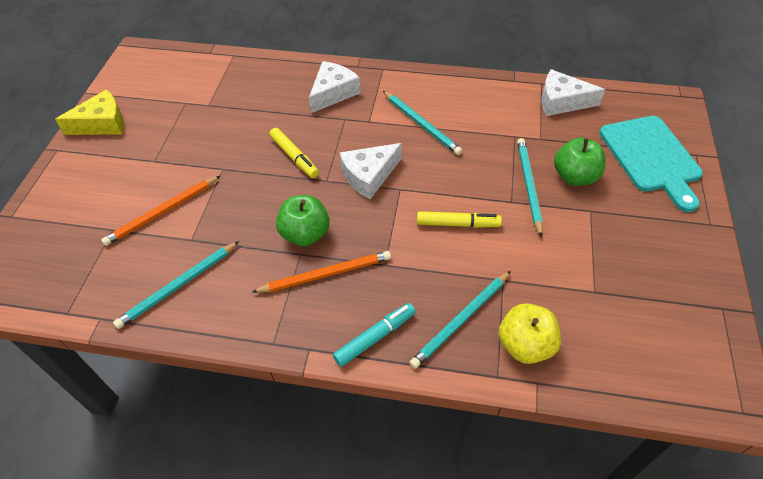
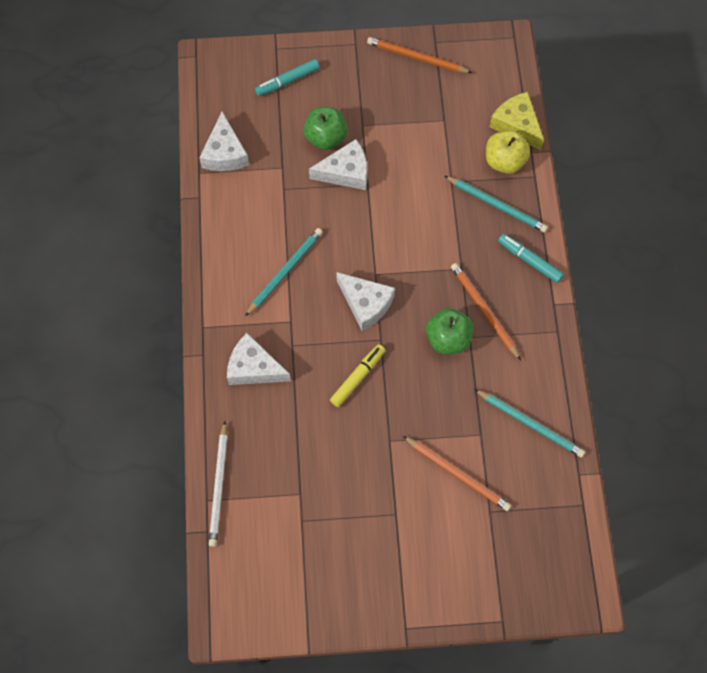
camera: 105 degrees left, 15 degrees up
yellow cheese [55,90,124,135] -> yellow cheese moved to [490,92,544,150]
yellow marker [417,211,502,228] -> none
turquoise pencil [517,138,543,237] -> white cheese [309,139,367,190]
turquoise cutting board [599,116,703,212] -> turquoise marker [255,59,320,96]
none -> white pencil [209,421,228,547]
none -> orange pencil [367,37,472,73]

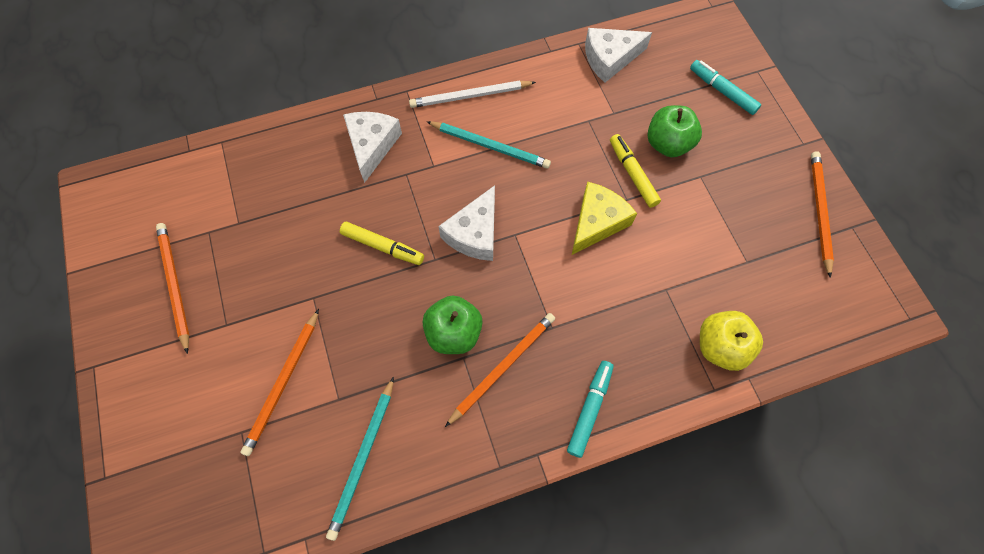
camera: 75 degrees right, 0 degrees up
white pencil [209,421,228,547] -> white pencil moved to [409,80,536,108]
white cheese [309,139,367,190] -> yellow marker [610,134,661,208]
turquoise pencil [445,176,548,233] -> none
yellow cheese [490,92,544,150] -> yellow cheese moved to [572,182,637,255]
none -> orange pencil [156,223,189,354]

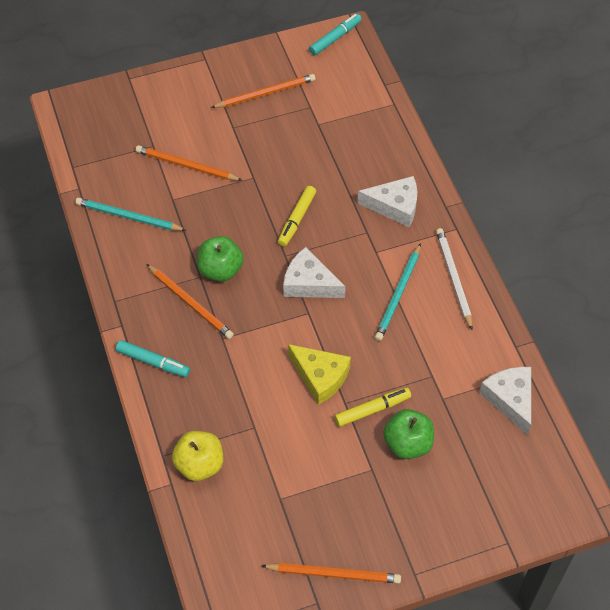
camera: 90 degrees right, 10 degrees down
turquoise marker [690,60,761,115] -> turquoise marker moved to [309,14,362,55]

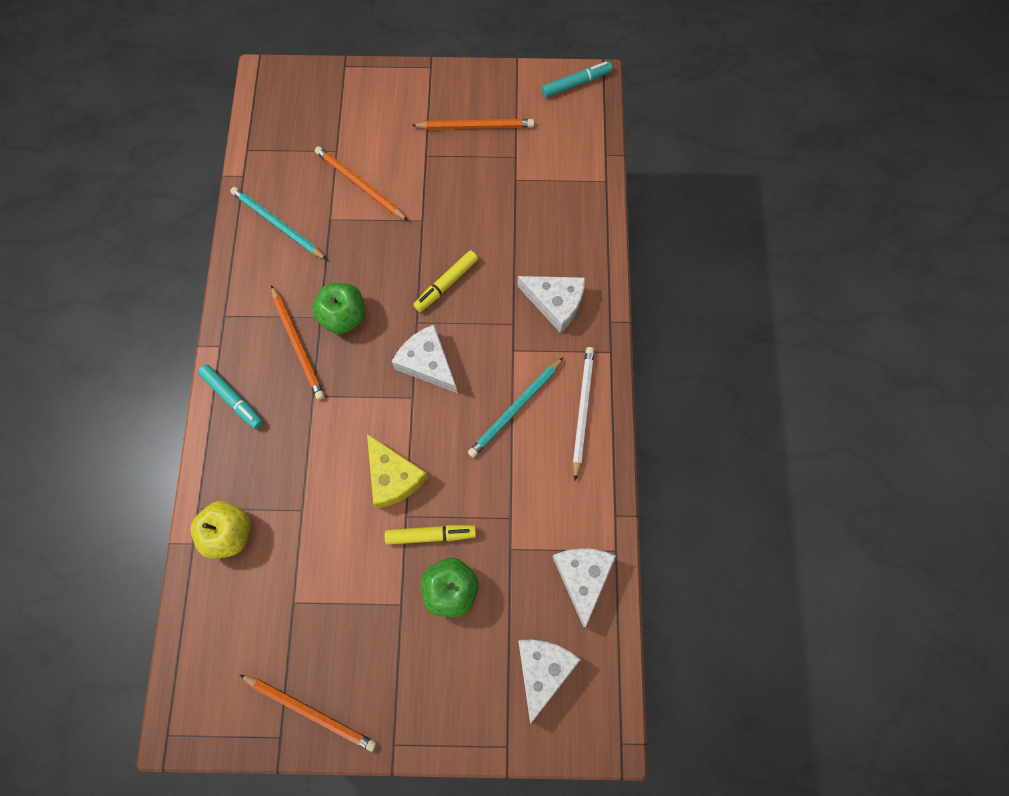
camera: 20 degrees right, 15 degrees up
none -> white cheese [518,639,581,724]

